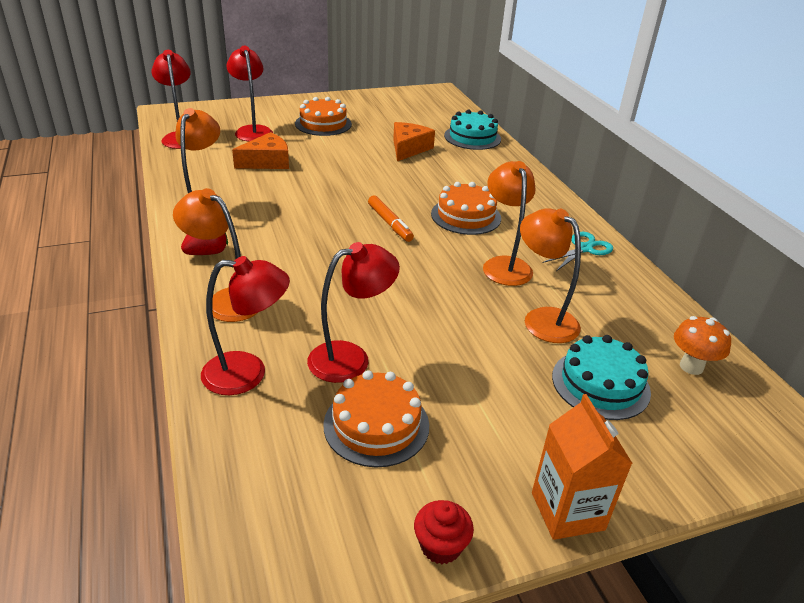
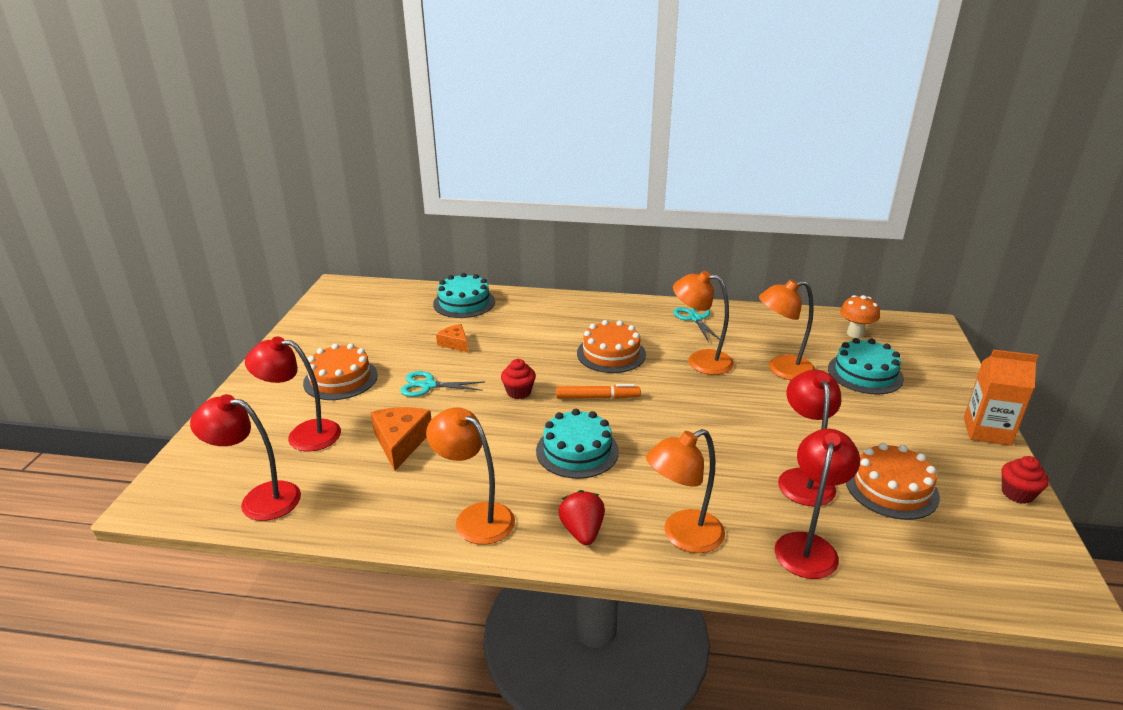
camera: 60 degrees left, 5 degrees down
orange cheese [393,122,435,161] -> orange cheese [436,324,468,352], size x0.62
none -> turquoise scissors [400,371,484,397]
none -> red cupcake [501,359,536,399]
none -> turquoise cake [536,409,619,479]

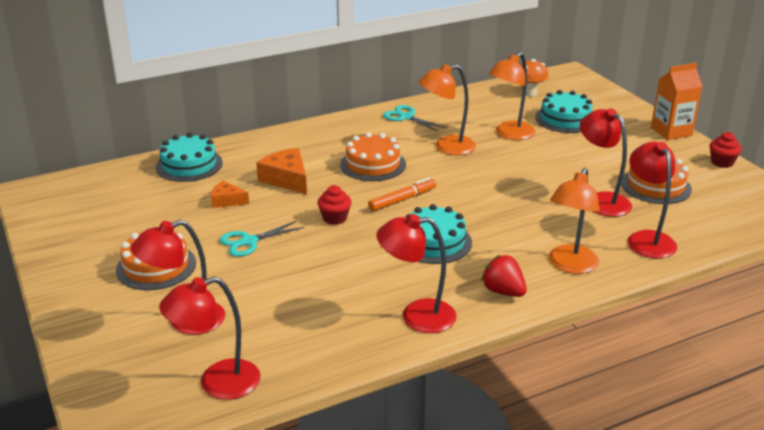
camera: 35 degrees left, 0 degrees up
orange cheese [371,407,431,471] -> orange cheese moved to [256,148,307,194]
orange lamp [426,407,515,544] -> red lamp [376,214,457,333]

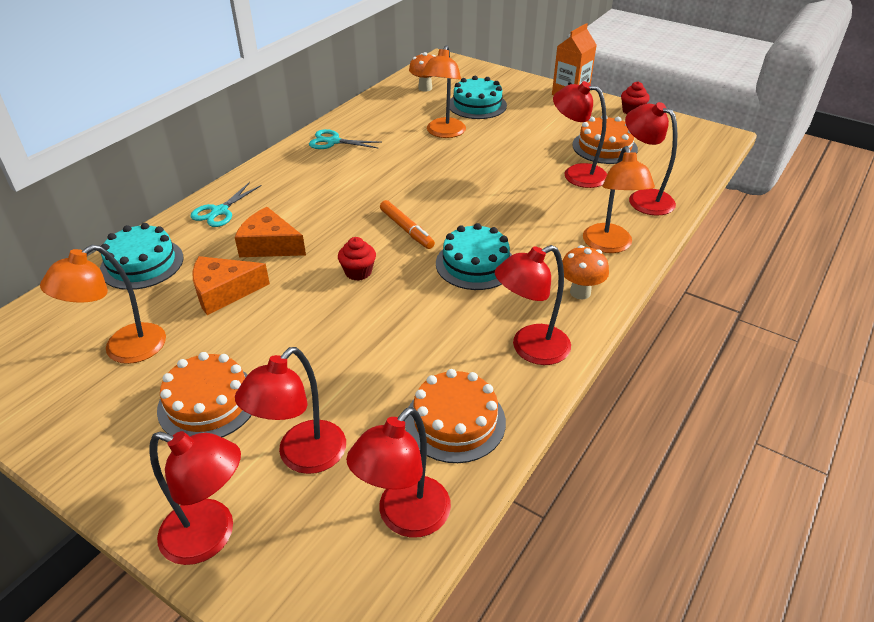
camera: 30 degrees left, 10 degrees up
orange cheese [211,181,249,208] -> orange cheese [192,256,270,315], size x1.63
turquoise scissors [220,221,304,257] -> turquoise scissors moved to [190,182,262,227]
orange cake [340,132,406,181] -> orange cake moved to [405,369,506,463]
orange marker [368,177,436,211] -> orange marker turned 120 degrees clockwise [380,200,435,249]
orange lamp [419,64,476,156] -> orange lamp moved to [40,245,166,364]
red strawberry [481,255,527,297] -> orange mushroom [562,245,609,299]
none -> red lamp [149,431,241,565]

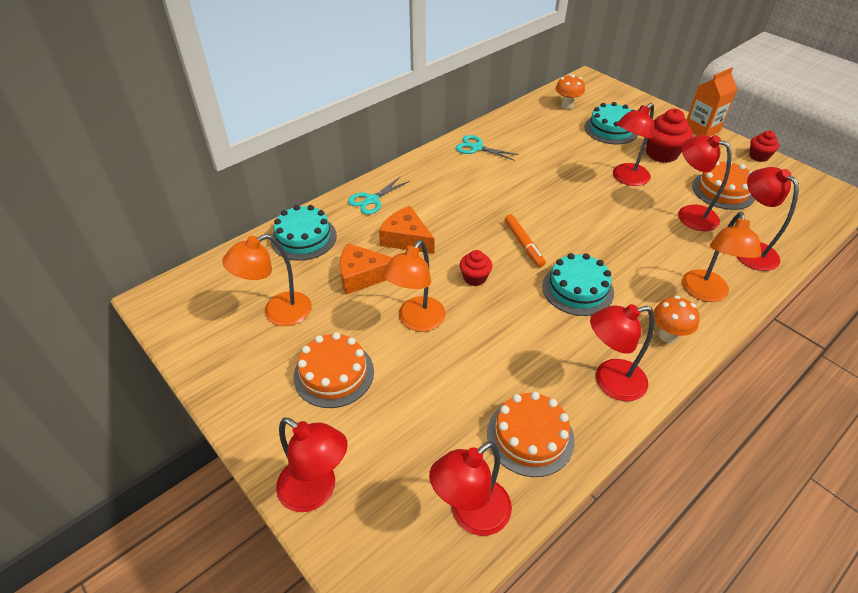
camera: 15 degrees right, 5 degrees up
red lamp [235,347,346,474] -> red lamp moved to [613,103,654,186]
orange lamp [421,45,466,138] -> orange lamp moved to [383,240,446,332]
none -> red cupcake [646,109,693,163]

